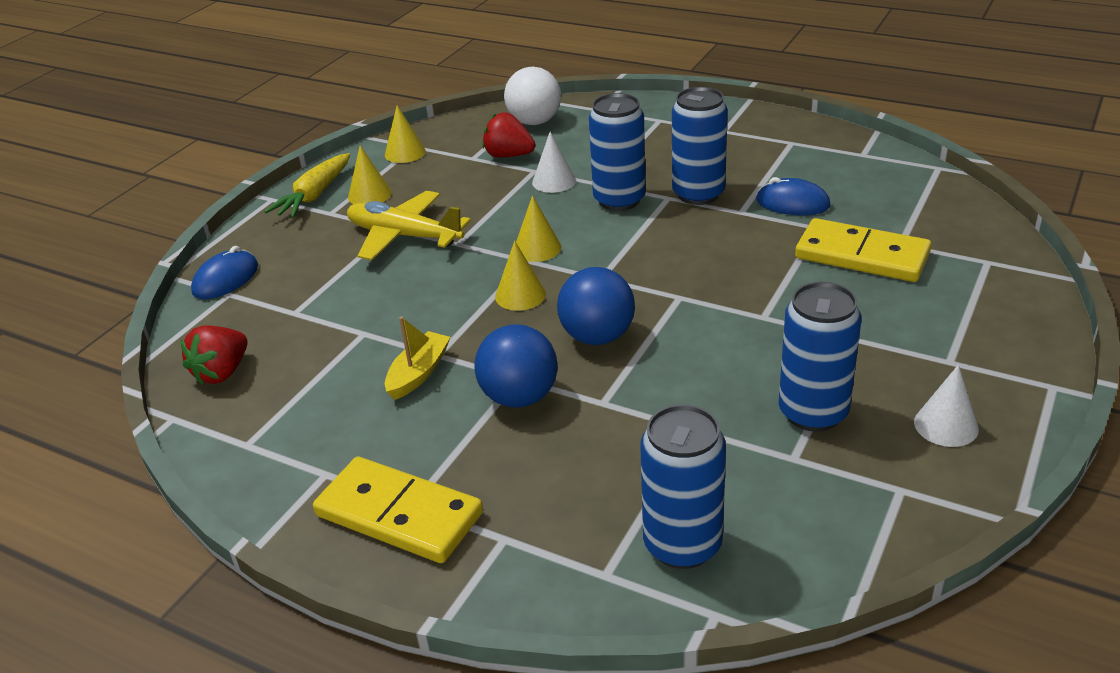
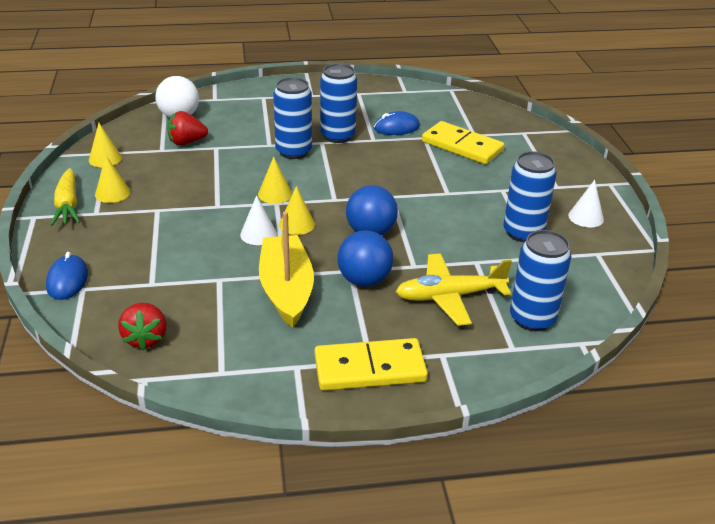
camera: 40 degrees left, 0 degrees up
yellow plane [347,191,471,260] -> yellow plane moved to [396,253,512,326]
yellow boat [385,316,450,400] -> yellow boat [259,211,314,328], size x1.85
white cone [532,131,576,193] -> white cone moved to [240,195,277,245]
yellow domino [795,218,932,282] -> yellow domino turned 45 degrees clockwise [422,121,504,164]

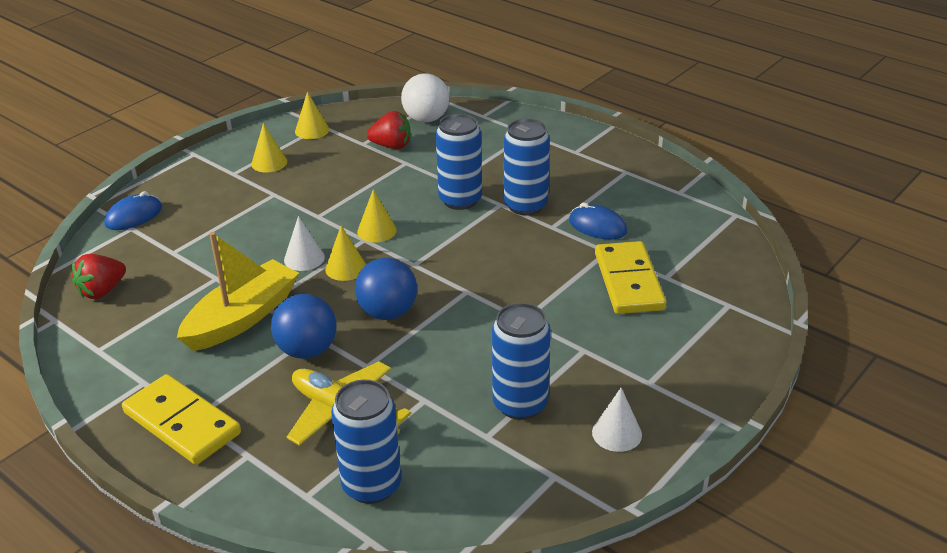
camera: 50 degrees right, 0 degrees up
yellow carrot [50,168,80,226] -> none
red strawberry [167,111,208,145] -> red strawberry turned 150 degrees clockwise [367,111,411,149]

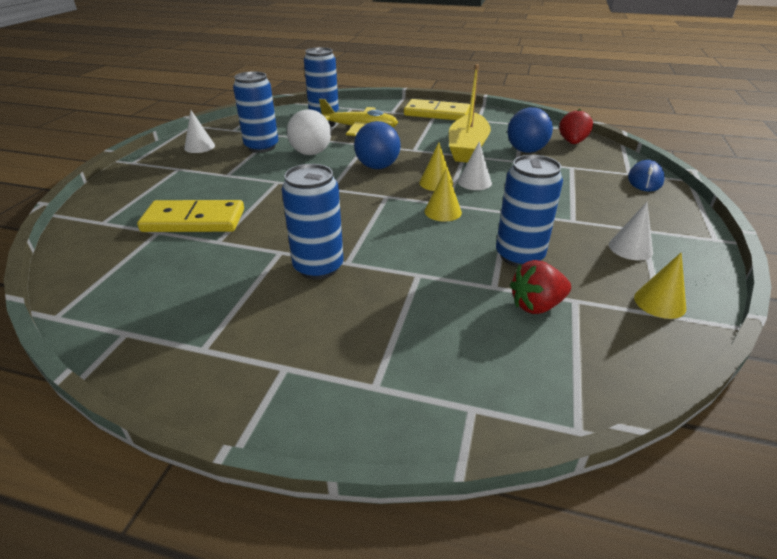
camera: 155 degrees right, 0 degrees up
yellow cone [251,123,287,173] -> white cone [609,202,653,260]
blue ball [271,294,337,359] -> blue ball moved to [508,107,553,153]
white ball [401,73,450,122] -> white ball moved to [287,109,331,155]
blue can [436,114,482,210] -> blue can moved to [496,155,563,267]
blue mouse [569,203,627,239] -> none
yellow domino [595,241,666,314] -> yellow domino turned 60 degrees counterclockwise [137,200,244,232]

